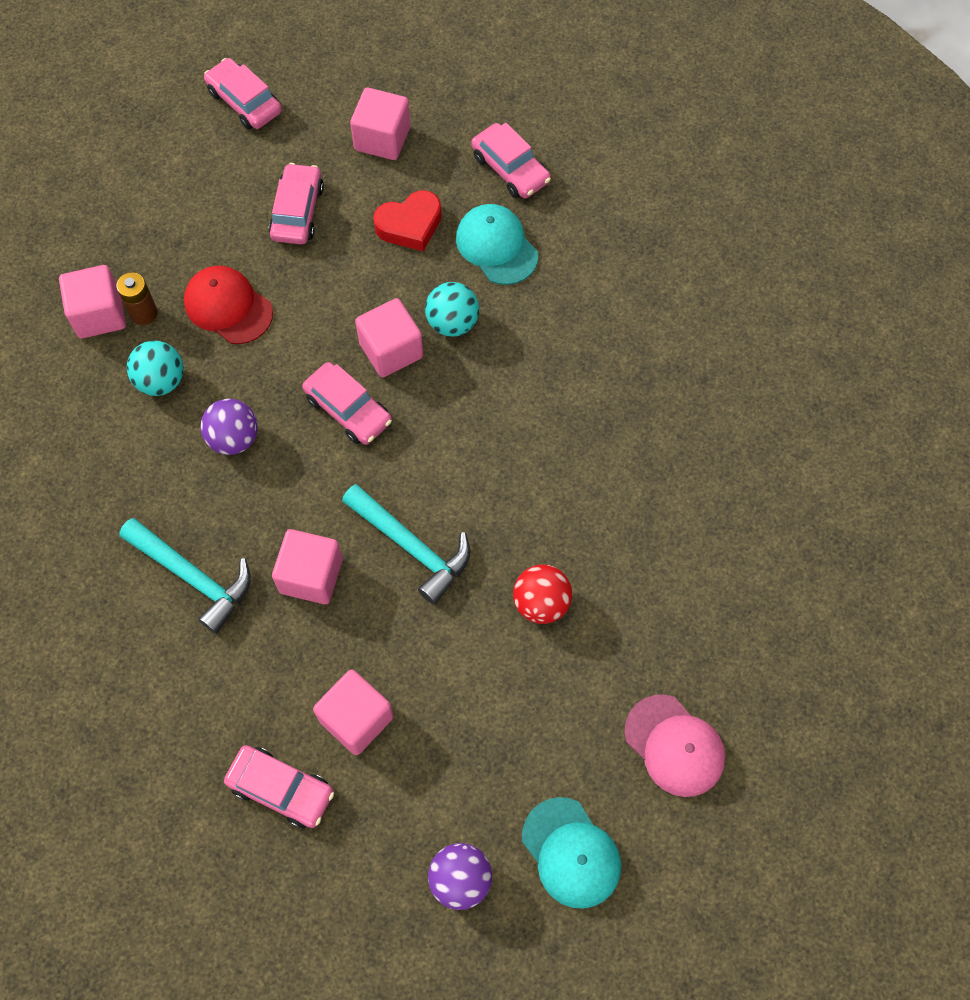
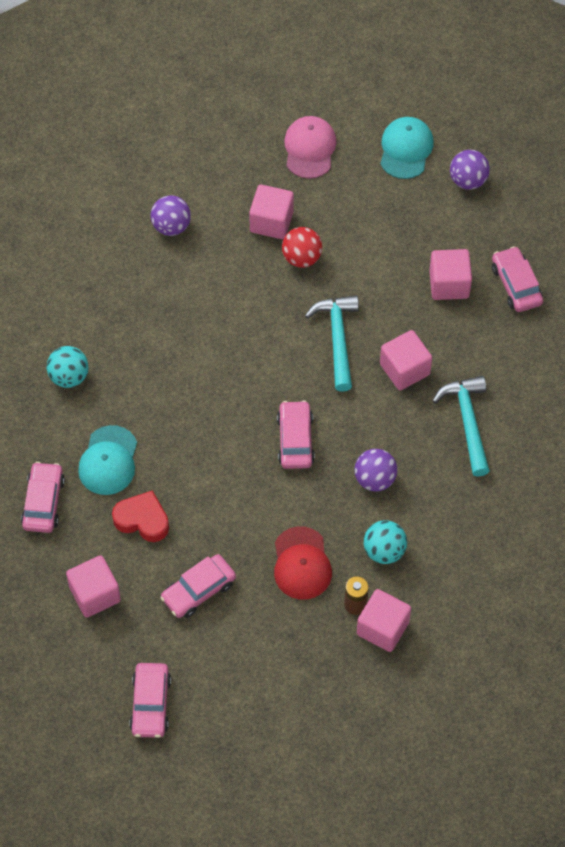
camera: 135 degrees left, 5 degrees down
pink cube [355,298,423,377] -> pink cube moved to [249,185,294,239]
turquoise ball [425,282,479,337] -> turquoise ball moved to [47,346,89,388]
none -> purple ball [151,195,191,236]

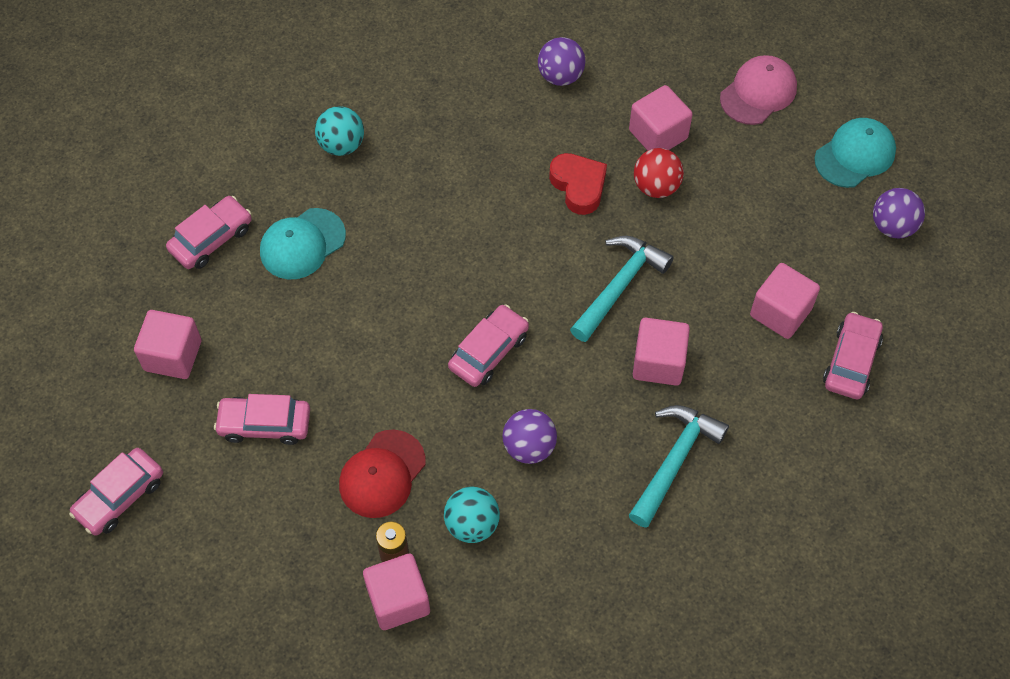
camera: 40 degrees right, 0 degrees up
red heart [112,490,169,542] -> red heart moved to [549,153,607,215]

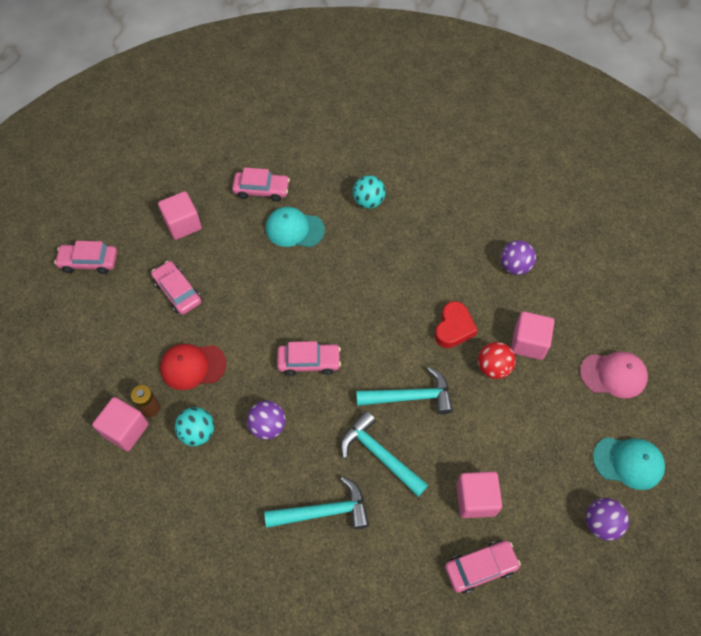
camera: 50 degrees right, 0 degrees up
pink cube [633,318,690,386] -> turquoise hammer [341,411,428,497]

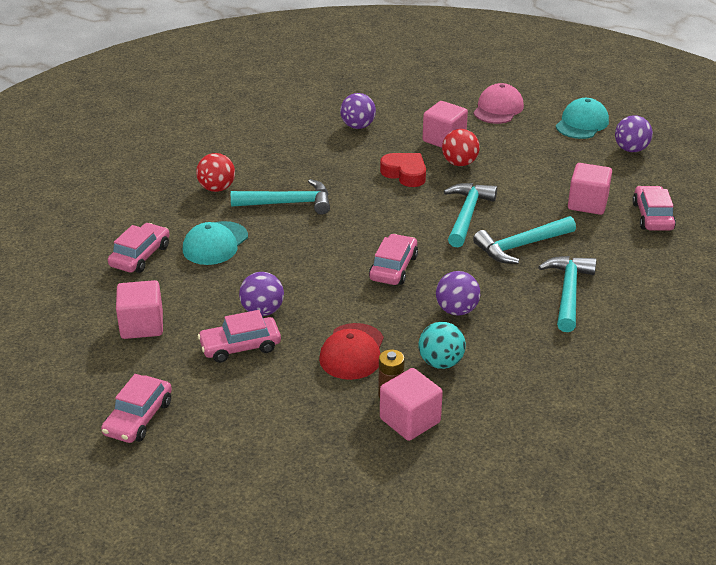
camera: 70 degrees left, 25 degrees down
turquoise ball [353,175,386,209] -> red ball [196,153,235,192]
none -> turquoise hammer [231,179,330,215]
none -> purple ball [239,272,284,316]

